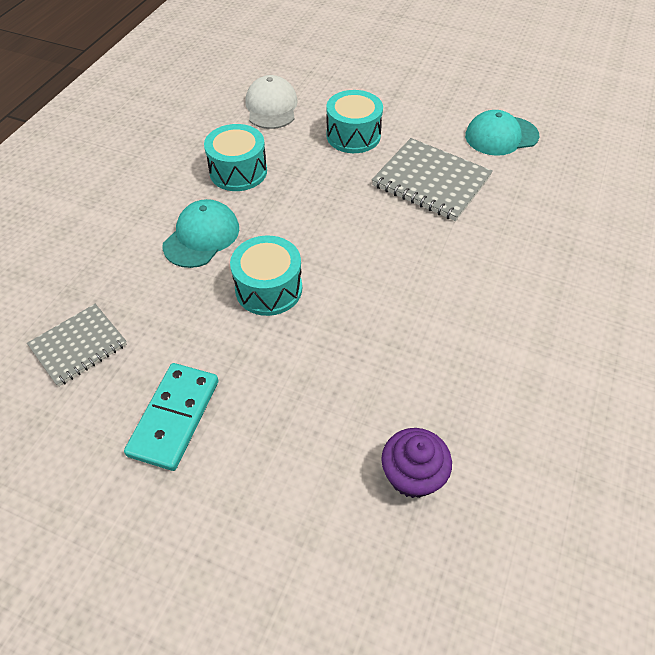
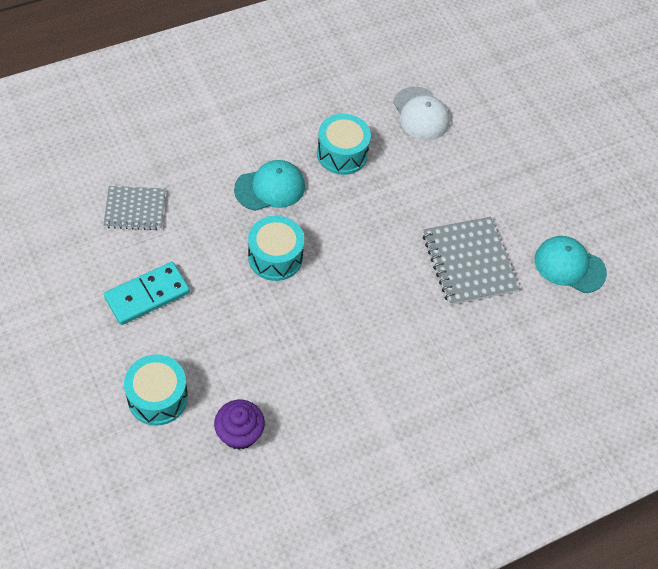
camera: 35 degrees right, 5 degrees up
white cap [245,75,298,129] -> white cap turned 120 degrees clockwise [393,87,450,140]
turquoise drum [326,90,383,153] -> turquoise drum moved to [124,354,188,426]

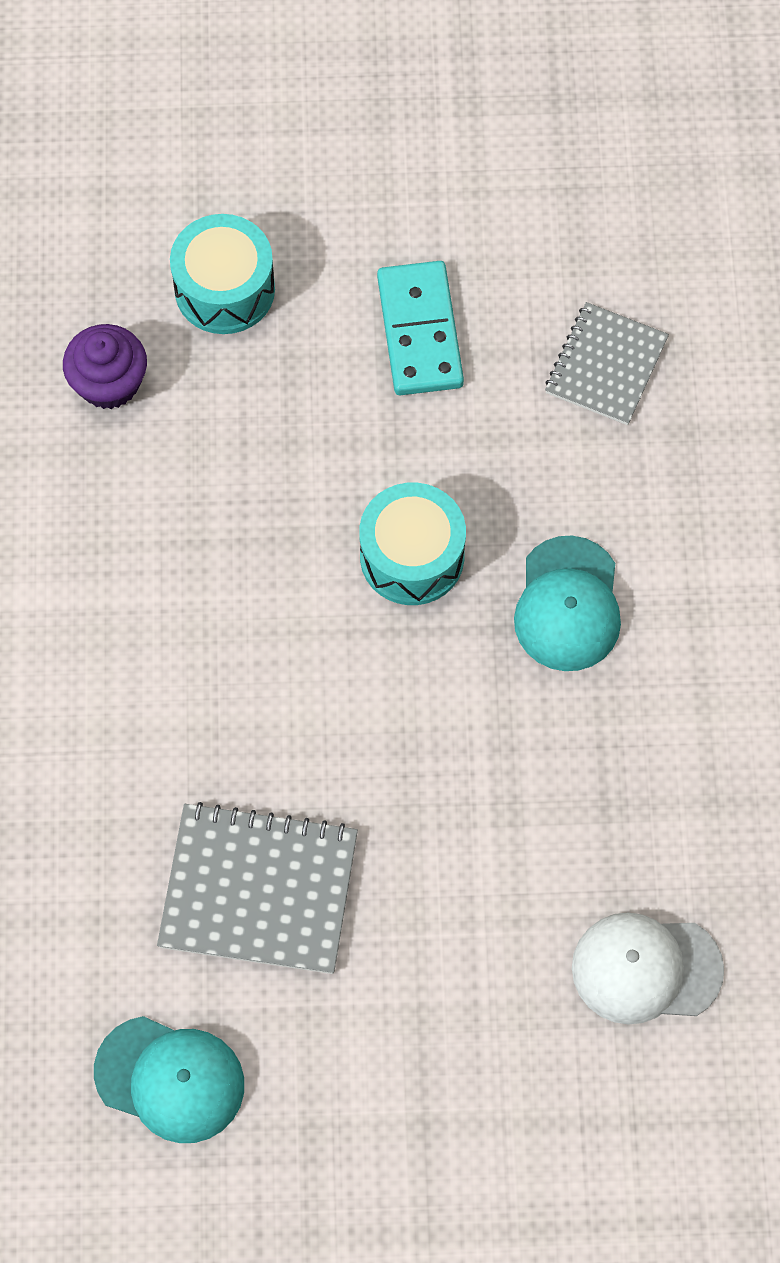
camera: 120 degrees right, 10 degrees up
turquoise drum [317,114,371,175] -> none
turquoise cap [535,236,607,293] -> turquoise cap turned 60 degrees clockwise [94,1016,244,1143]

